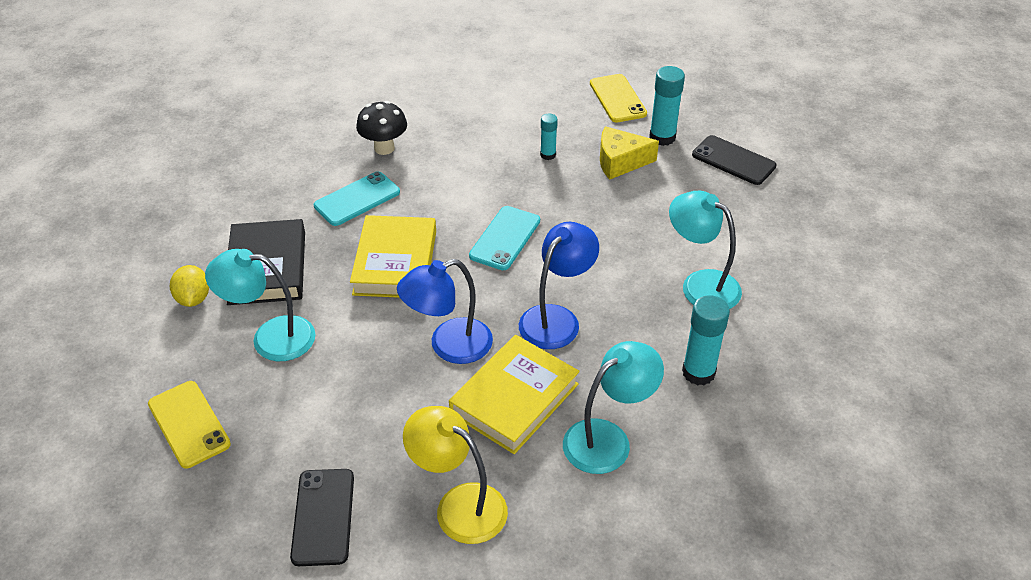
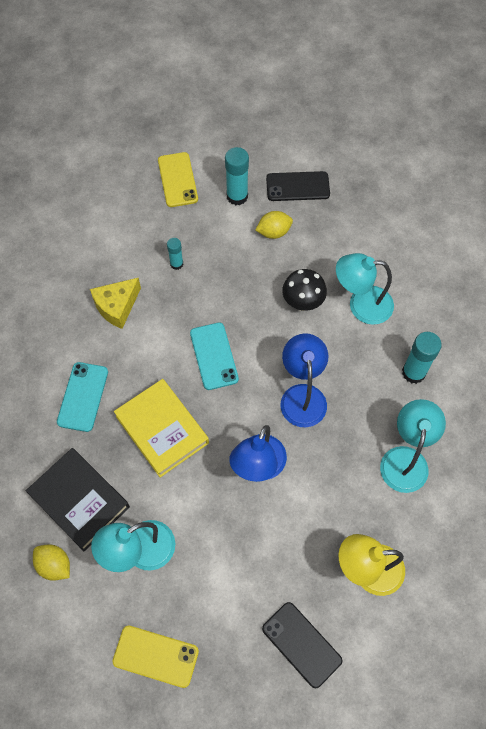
camera: 40 degrees left, 20 degrees up
black mushroom [356,101,407,155] -> black mushroom moved to [282,269,327,311]
yellow book [449,335,580,454] -> none
yellow phone [590,74,647,122] -> yellow phone turned 45 degrees clockwise [158,152,198,207]
yellow cheese [600,126,659,180] -> yellow cheese moved to [90,278,141,329]
none -> yellow lemon [255,211,293,239]

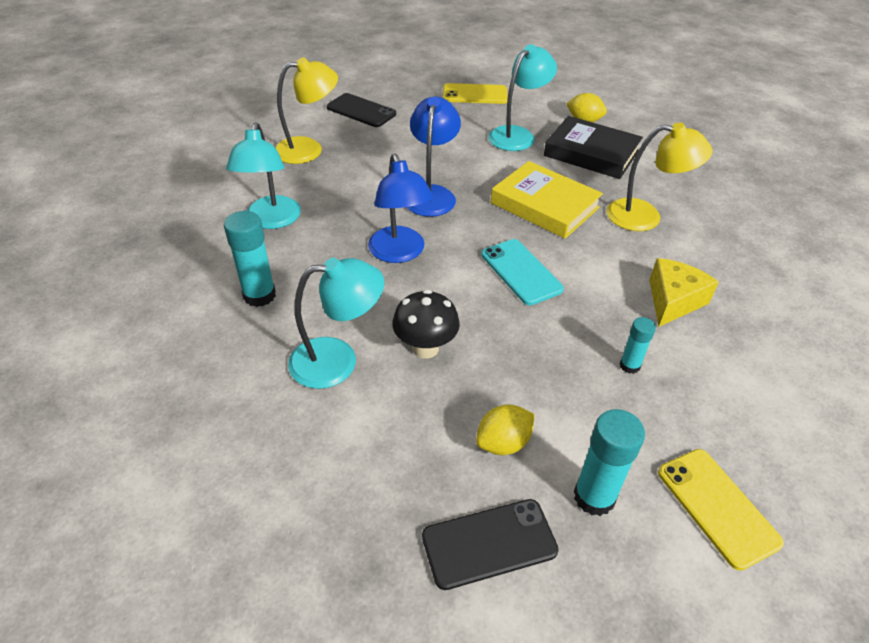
camera: 165 degrees right, 20 degrees down
turquoise phone [57,362,108,432] -> yellow lamp [607,123,712,231]

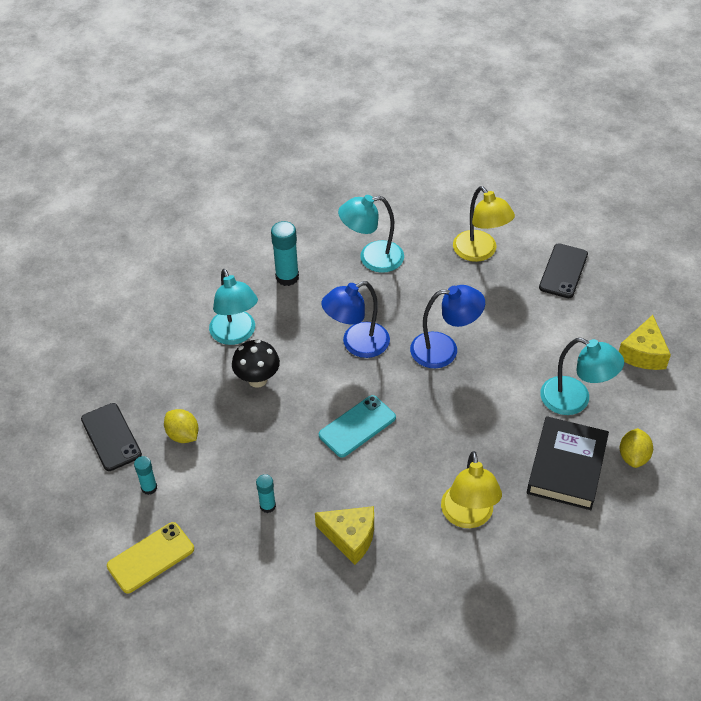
camera: 80 degrees right, 5 degrees up
yellow phone [443,83,508,104] -> yellow cheese [619,315,671,370]
yellow book [491,161,603,239] -> none
turquoise glue stick [574,409,645,516] -> turquoise glue stick [134,456,157,495], size x0.59

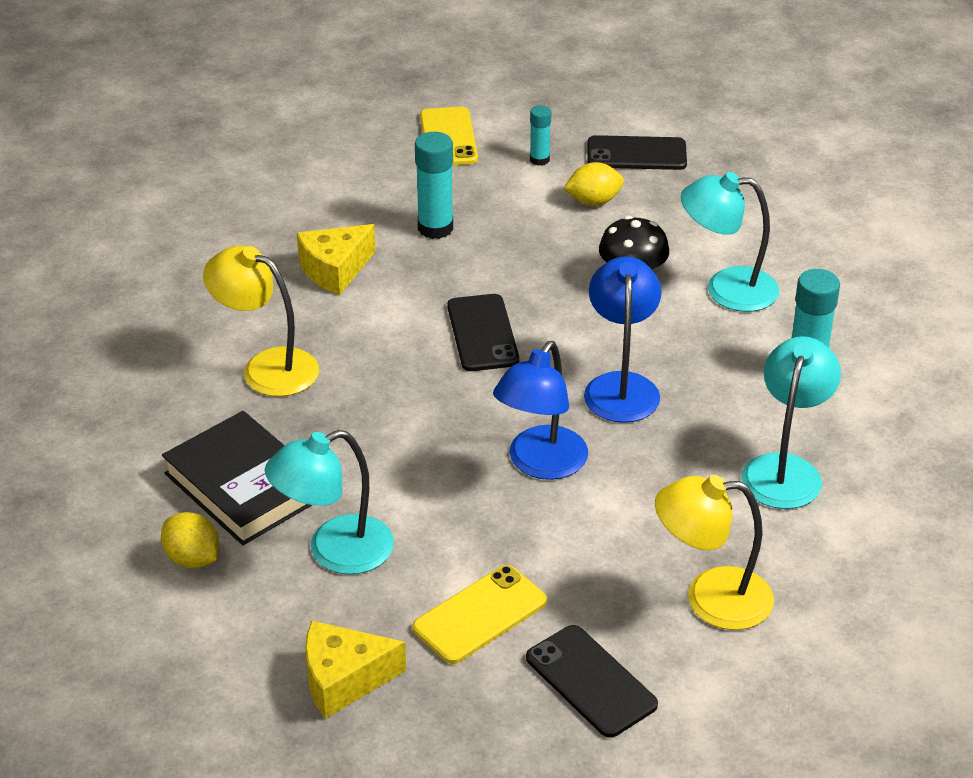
camera: 120 degrees right, 10 degrees down
turquoise glue stick [256,474,276,513] -> turquoise glue stick [415,132,453,239], size x1.70
turquoise phone [319,395,396,458] -> black phone [447,294,519,371]
yellow cheese [619,315,671,370] -> yellow cheese turned 60 degrees counterclockwise [305,620,406,719]
none -> yellow phone [412,565,547,664]

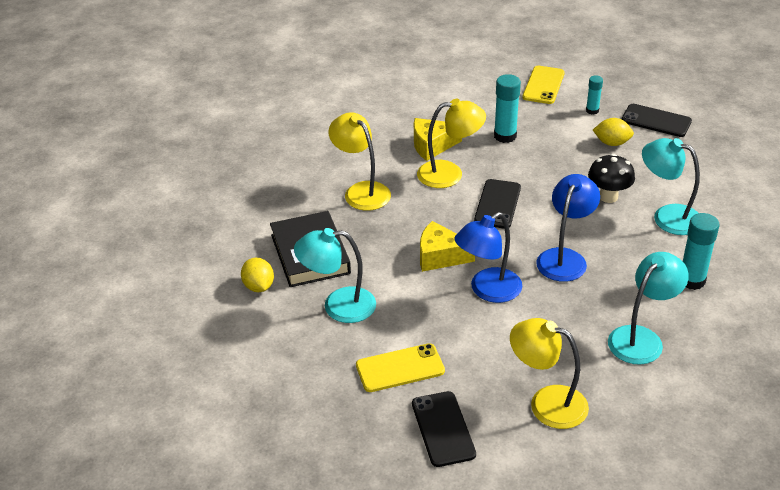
camera: 25 degrees right, 0 degrees up
yellow cheese [305,620,406,719] -> yellow cheese moved to [420,221,475,272]
none -> yellow lamp [417,99,486,188]

